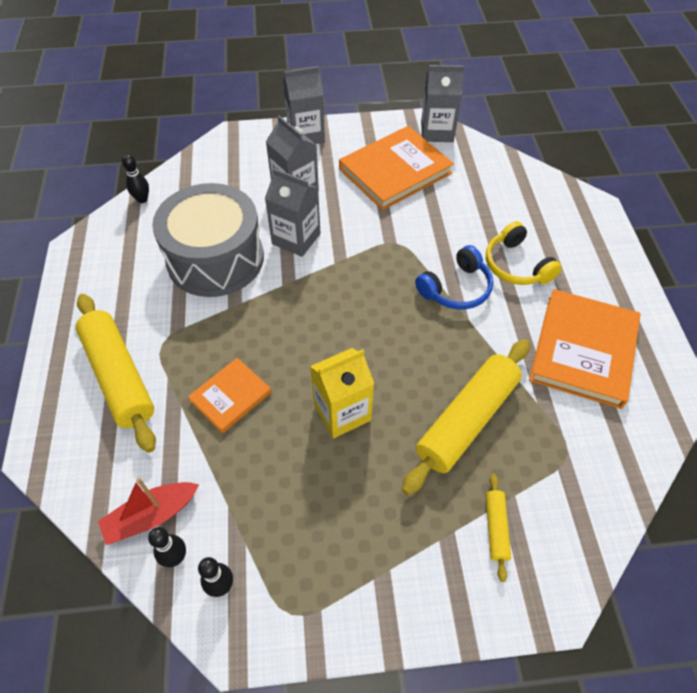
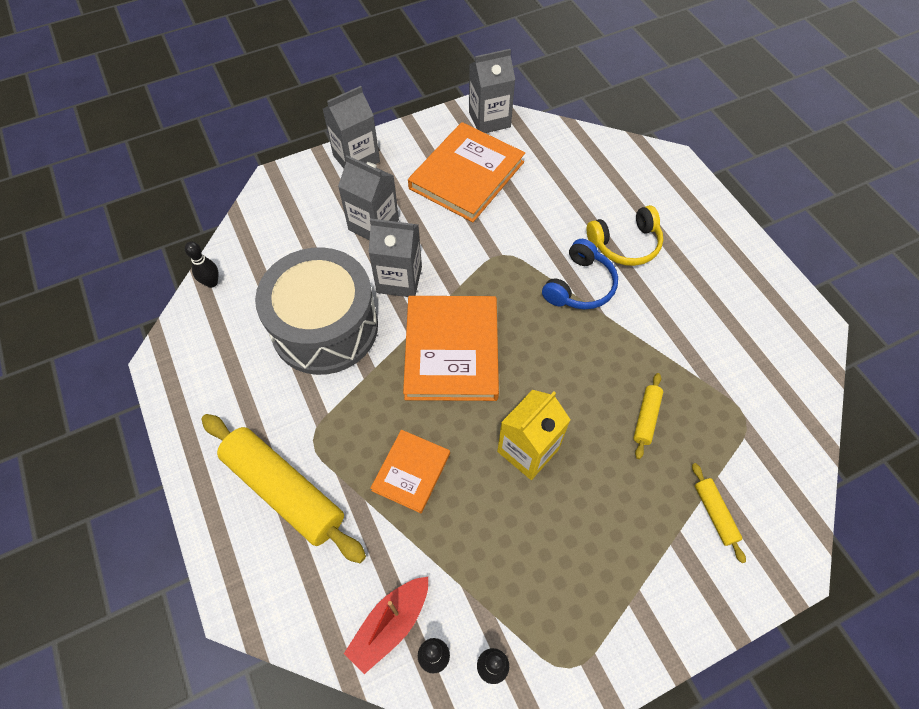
camera: 20 degrees left, 5 degrees up
yellow rolling pin [402,339,530,495] -> yellow rolling pin [633,373,663,459], size x0.45
yellow headphones [486,221,562,285] -> yellow headphones turned 60 degrees counterclockwise [587,205,663,266]
orange book [529,289,641,409] -> orange book moved to [403,296,499,401]

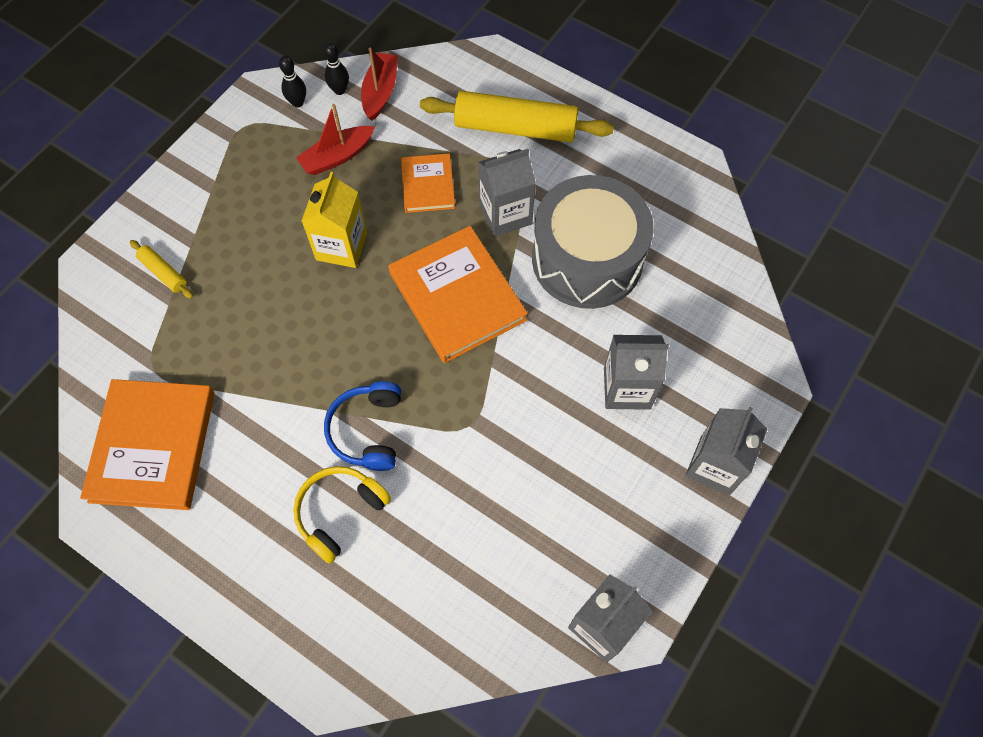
camera: 150 degrees right, 5 degrees up
black bowling pin [185,241,218,288] -> none
grey carton [368,218,422,297] -> grey carton moved to [478,149,536,237]
orange book [408,122,525,222] -> orange book moved to [80,379,215,510]
yellow rolling pin [633,373,663,459] -> none
none -> red boat [296,104,375,175]

